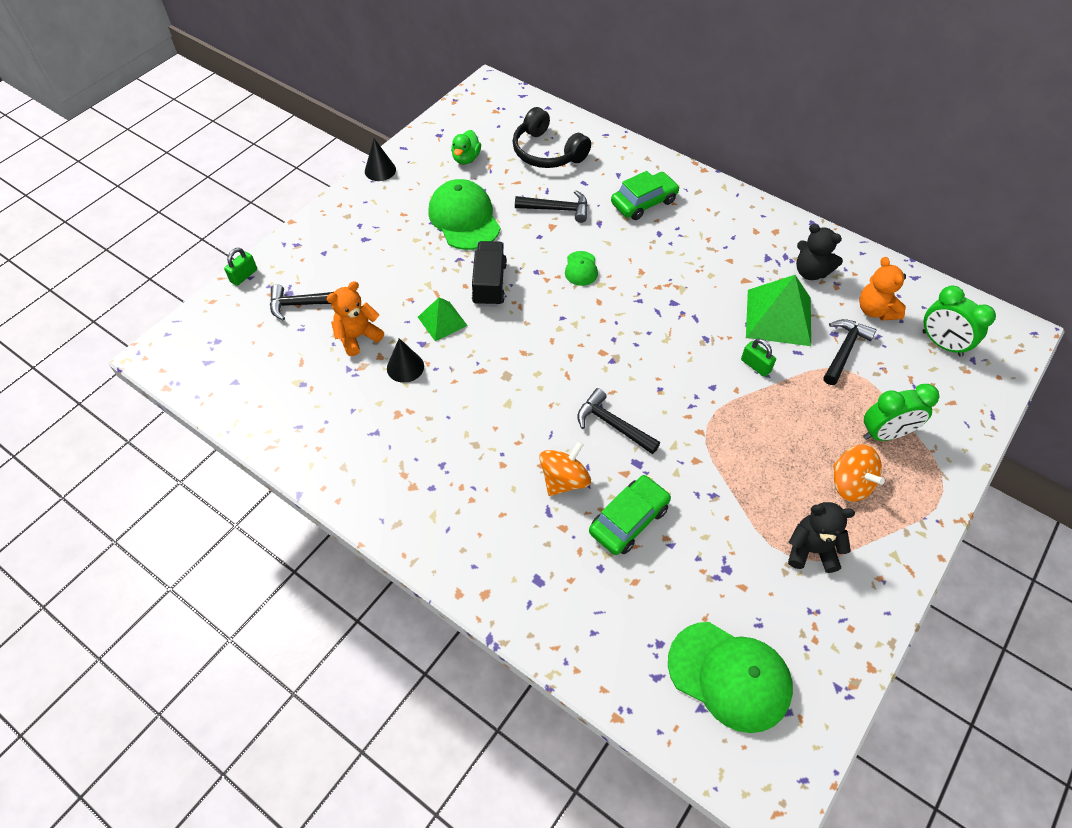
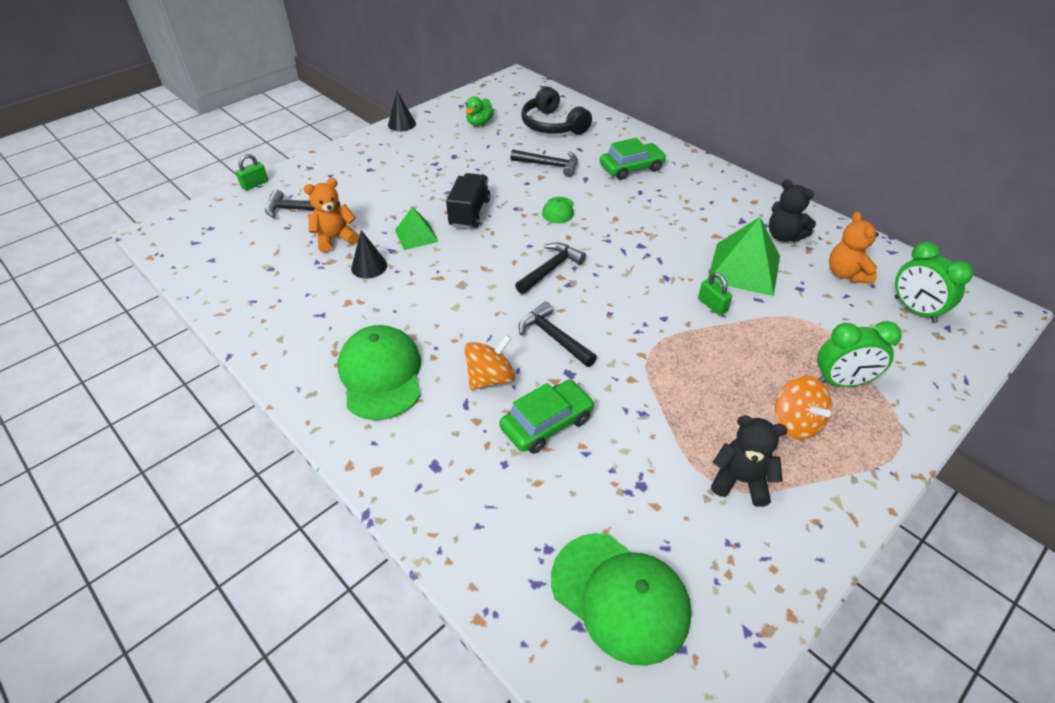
camera: 10 degrees right, 10 degrees down
green cap [428,179,500,250] -> green cap moved to [338,325,421,420]
black hammer [823,319,877,385] -> black hammer moved to [515,242,586,294]

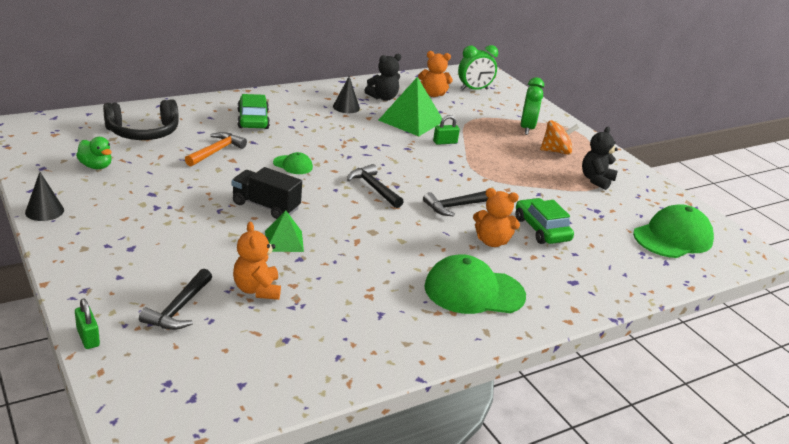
camera: 80 degrees left, 15 degrees down
black cone [351,230,388,279] -> black cone moved to [333,76,360,113]
orange spinning top [464,335,516,390] -> orange teddy bear [473,188,520,247]
black hammer [510,149,578,177] -> orange hammer [185,132,247,167]

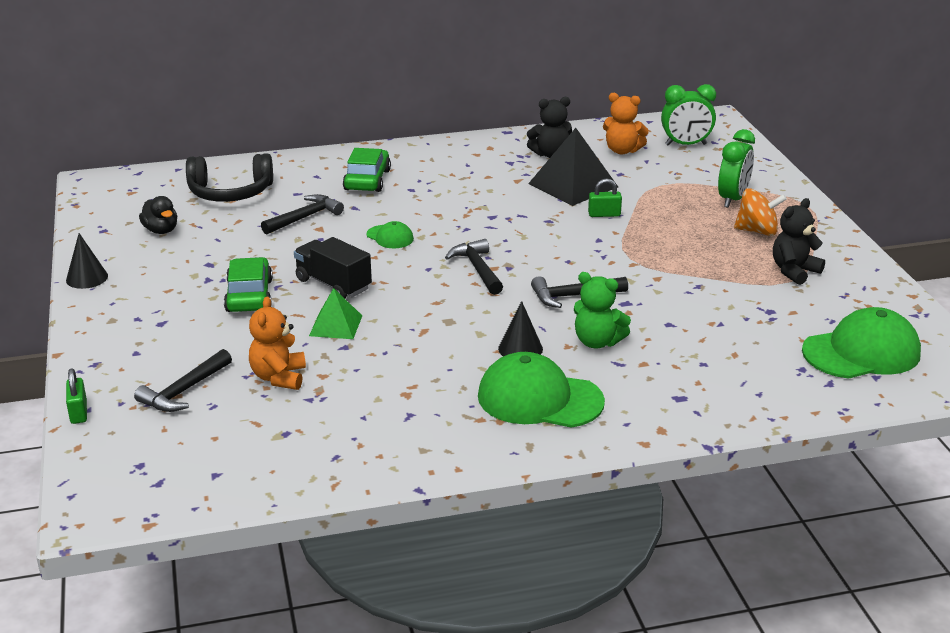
camera: 20 degrees right, 0 degrees up
green duck [76,137,112,169] -> black duck [139,196,177,234]
orange hammer [185,132,247,167] -> black hammer [261,194,344,234]
black cone [333,76,360,113] -> black cone moved to [498,301,543,356]
green pyramid [378,77,442,136] -> black pyramid [528,128,618,206]
orange teddy bear [473,188,520,247] -> green teddy bear [574,272,631,348]
green car [515,198,574,244] -> green car moved to [224,257,273,312]

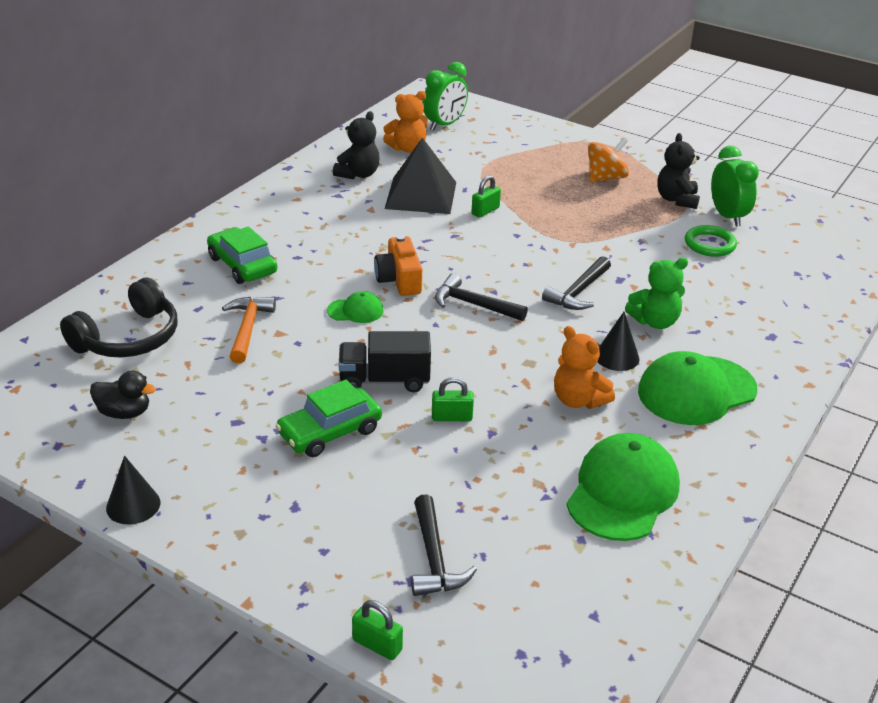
camera: 45 degrees left, 5 degrees up
green car [224,257,273,312] -> green car turned 75 degrees counterclockwise [276,380,382,457]
orange teddy bear [249,297,306,390] -> orange teddy bear moved to [554,326,615,409]
black hammer [261,194,344,234] -> orange hammer [222,297,276,363]
green pyramid [309,288,362,339] -> green padlock [432,377,474,421]
green clock [718,129,755,208] -> green clock moved to [711,146,759,227]
green cap [802,307,921,379] -> green cap moved to [567,433,680,541]
none -> orange camera [374,235,422,296]
none -> green ring [685,225,737,257]

